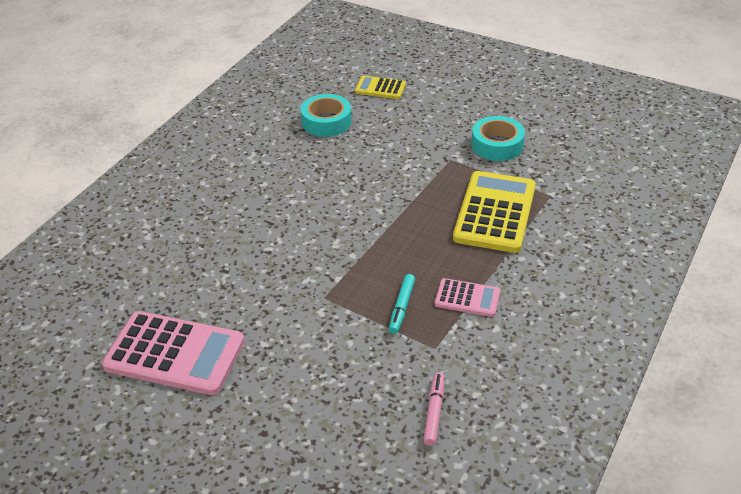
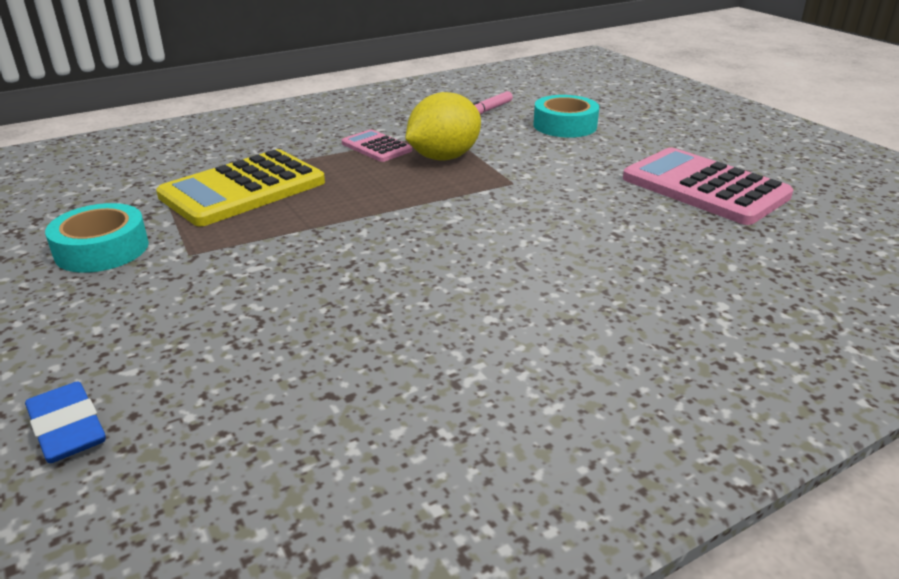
camera: 150 degrees left, 10 degrees down
turquoise tape [301,94,352,137] -> turquoise tape moved to [533,95,599,138]
yellow calculator [355,76,406,99] -> blue eraser [25,381,106,463]
turquoise marker [389,274,415,334] -> yellow lemon [405,92,481,161]

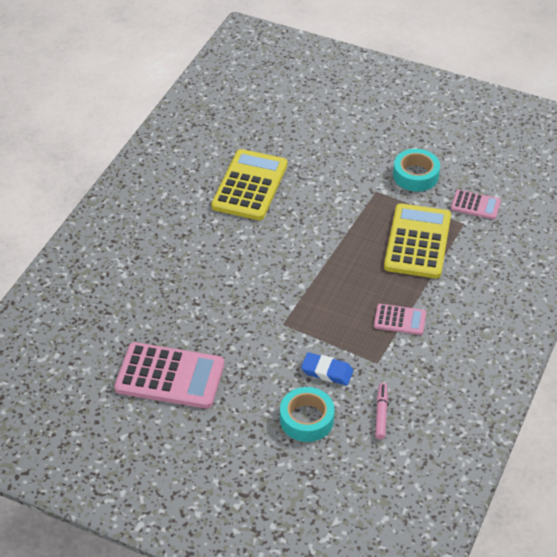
camera: 145 degrees right, 15 degrees up
blue eraser [25,381,106,463] -> blue eraser moved to [301,352,353,386]
yellow lemon [405,92,481,161] -> none
none -> yellow calculator [211,149,287,220]
none -> pink calculator [451,190,501,220]

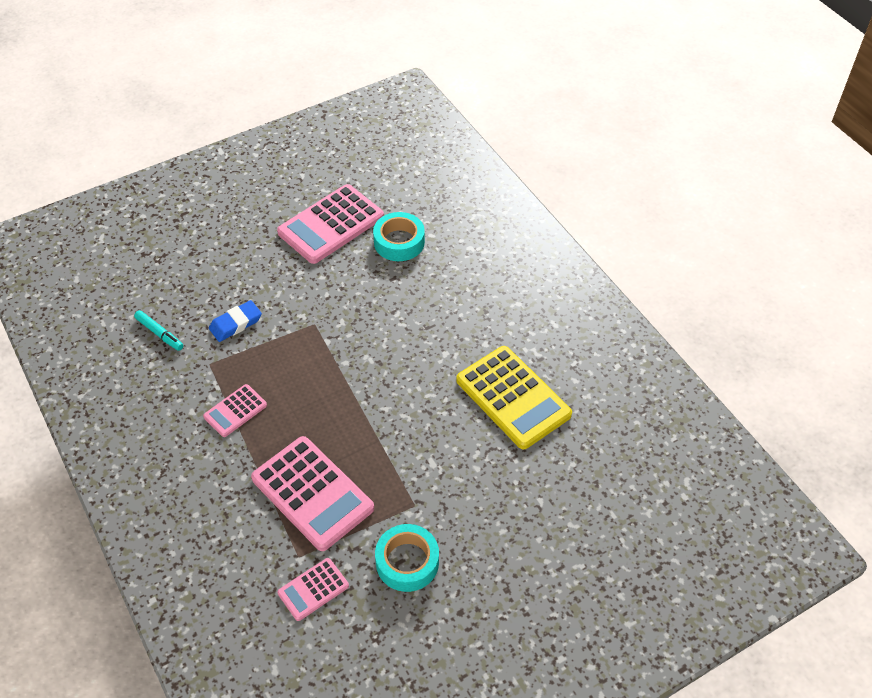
camera: 125 degrees right, 5 degrees up
turquoise tape [280,387,335,442] -> turquoise tape moved to [373,212,425,261]
pink marker [375,383,388,440] -> turquoise marker [134,310,183,351]
yellow calculator [384,203,451,278] -> pink calculator [251,436,374,551]

